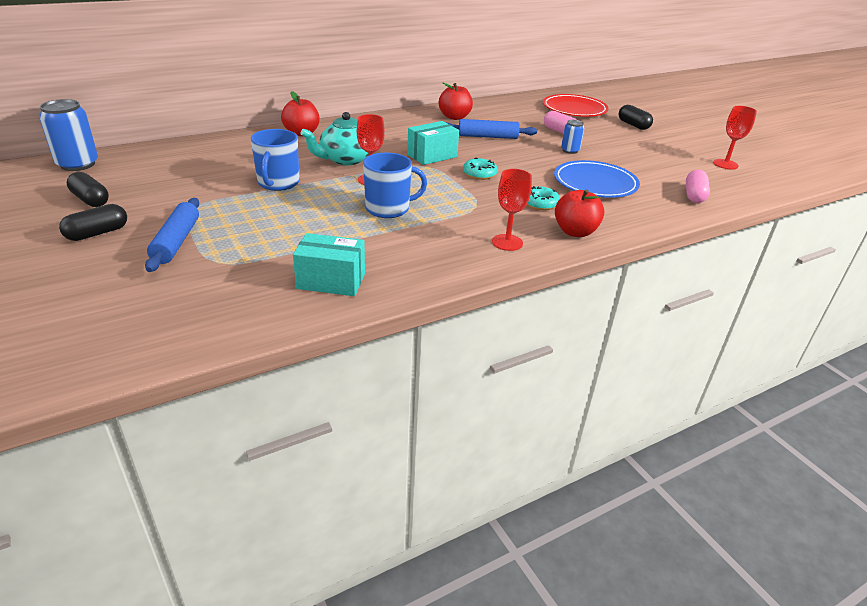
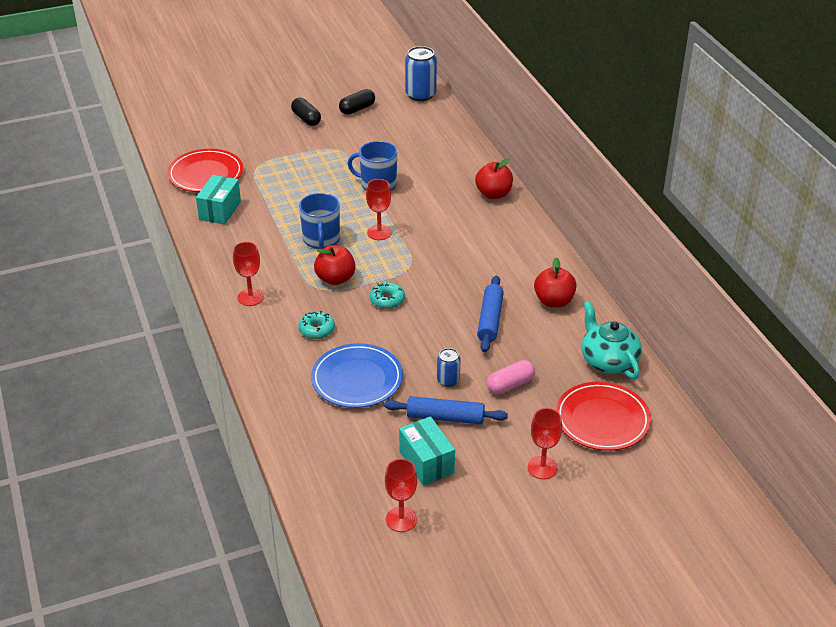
camera: 100 degrees right, 5 degrees up
blue rolling pin [145,198,199,272] -> blue rolling pin moved to [384,396,508,424]
turquoise teapot [301,112,369,165] -> turquoise teapot moved to [582,301,642,379]
turquoise box [407,121,459,165] -> turquoise box moved to [399,416,455,485]
red apple [555,189,604,237] -> red apple moved to [314,245,356,285]
black capsule [618,105,653,130] -> red goblet [528,408,562,479]
pink capsule [686,170,710,203] -> none
none -> red plate [167,149,243,192]

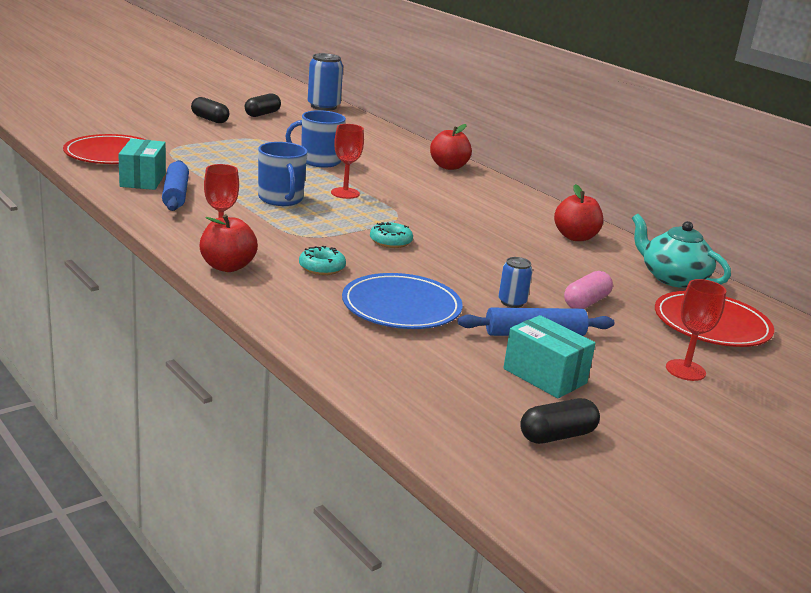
camera: 20 degrees left, 15 degrees down
red apple [314,245,356,285] -> red apple moved to [200,214,258,272]
red goblet [385,459,417,532] -> black capsule [520,398,600,444]
blue rolling pin [477,276,504,352] -> blue rolling pin moved to [162,160,189,211]

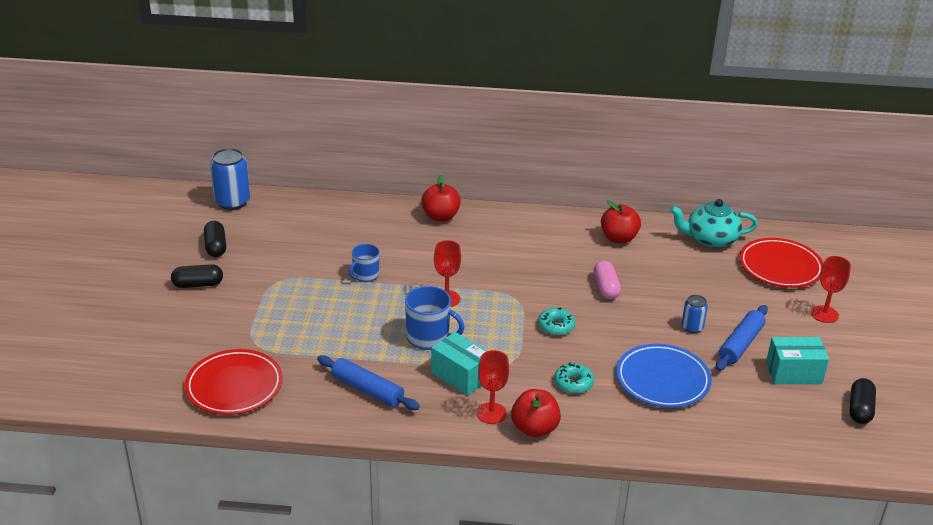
camera: 45 degrees left, 10 degrees up
turquoise box [118,139,166,190] -> turquoise box moved to [431,332,487,396]
blue mug [285,110,346,168] -> blue mug [349,244,379,282], size x0.65
pink capsule [564,271,613,309] -> pink capsule moved to [594,261,621,299]

